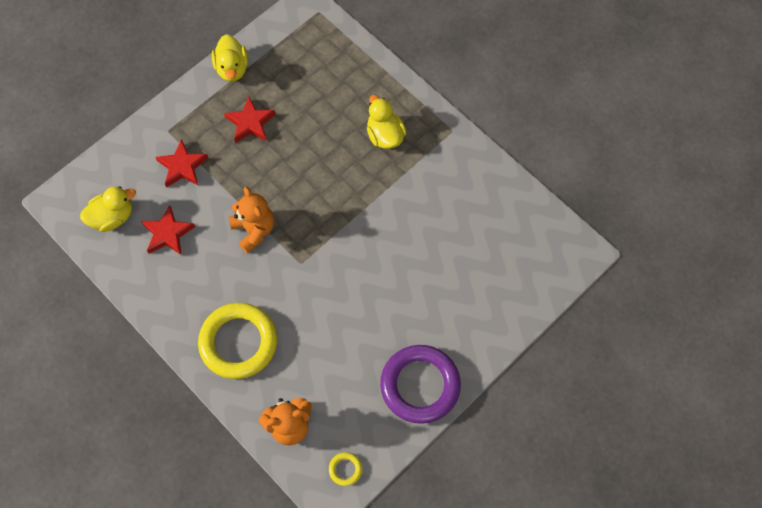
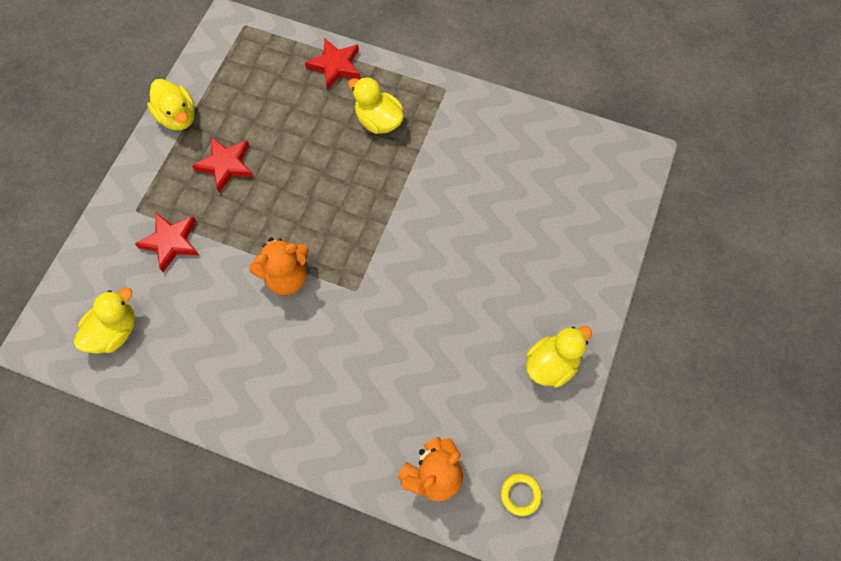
camera: 25 degrees left, 0 degrees up
red star [141,205,195,255] -> red star moved to [305,39,360,90]
yellow ring [198,303,277,379] -> none
orange teddy bear [229,187,274,253] -> orange teddy bear turned 120 degrees clockwise [249,237,309,295]
purple ring [380,345,461,424] -> yellow duck [526,326,592,388]

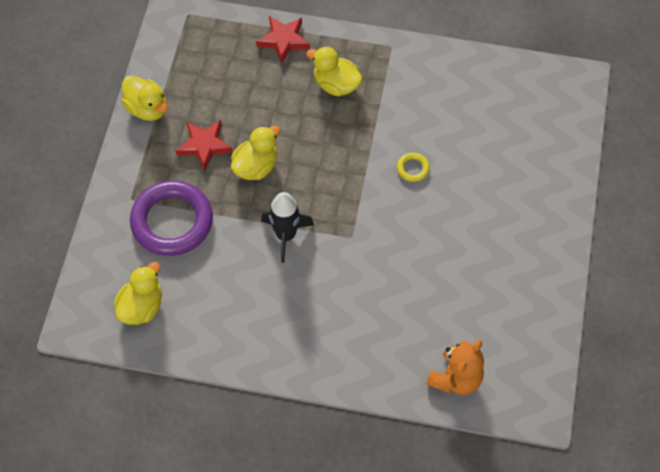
camera: 10 degrees left, 5 degrees down
red star [135,213,199,272] -> purple ring [130,181,213,256]
orange teddy bear [249,237,309,295] -> black rocket [261,192,314,263]
yellow ring [501,473,542,516] -> yellow ring moved to [397,153,430,182]
yellow duck [526,326,592,388] -> yellow duck moved to [231,125,280,180]

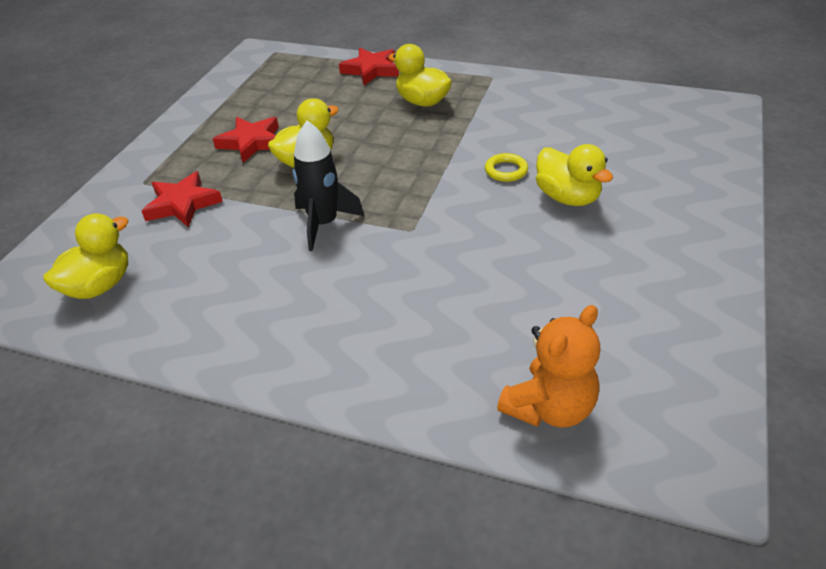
camera: 10 degrees right, 20 degrees down
yellow duck [121,75,168,121] -> yellow duck moved to [536,144,613,206]
purple ring [130,181,213,256] -> red star [142,171,223,227]

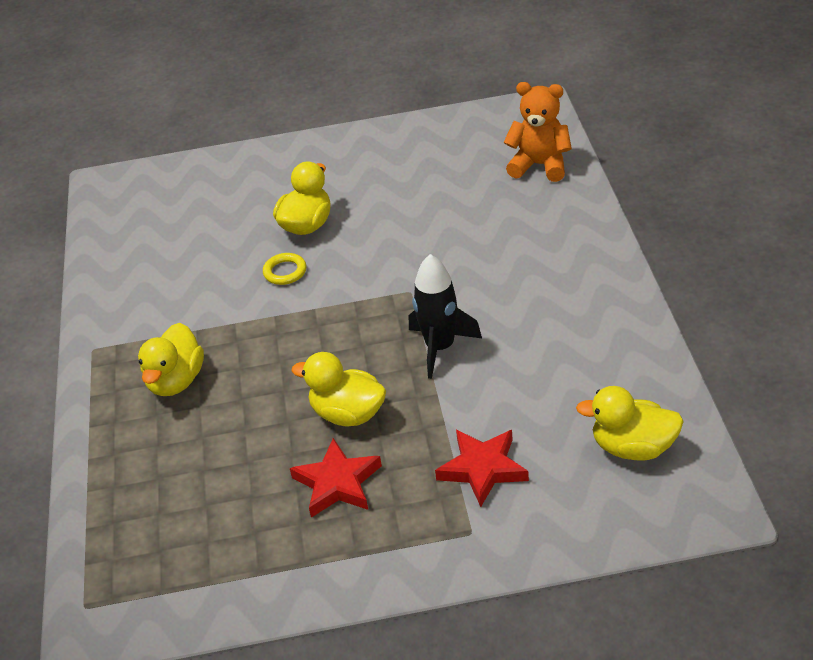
camera: 115 degrees left, 0 degrees up
red star [339,48,399,85] -> none

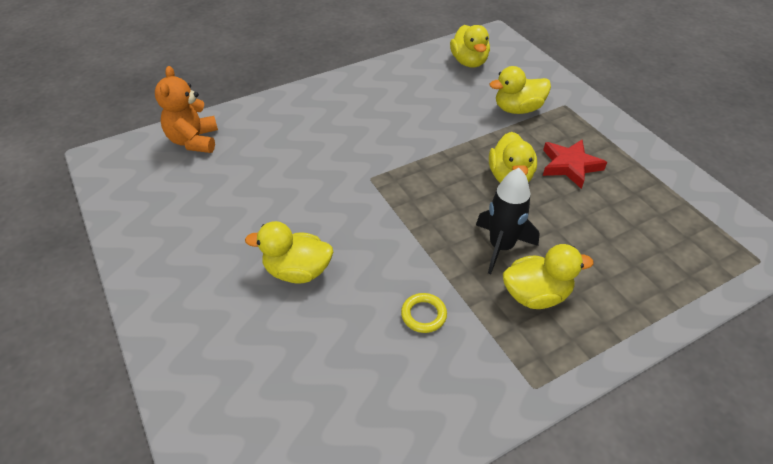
camera: 115 degrees left, 5 degrees up
yellow ring [263,253,306,285] -> yellow ring moved to [401,293,447,333]
black rocket [409,254,482,379] -> black rocket moved to [476,168,540,274]
red star [435,430,529,507] -> yellow duck [490,66,551,114]

